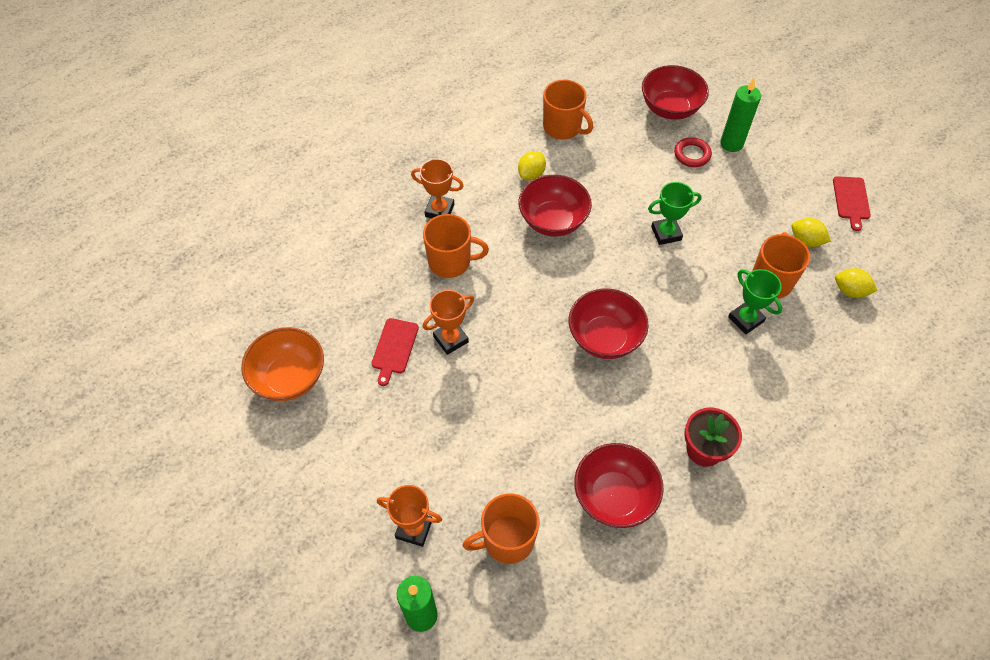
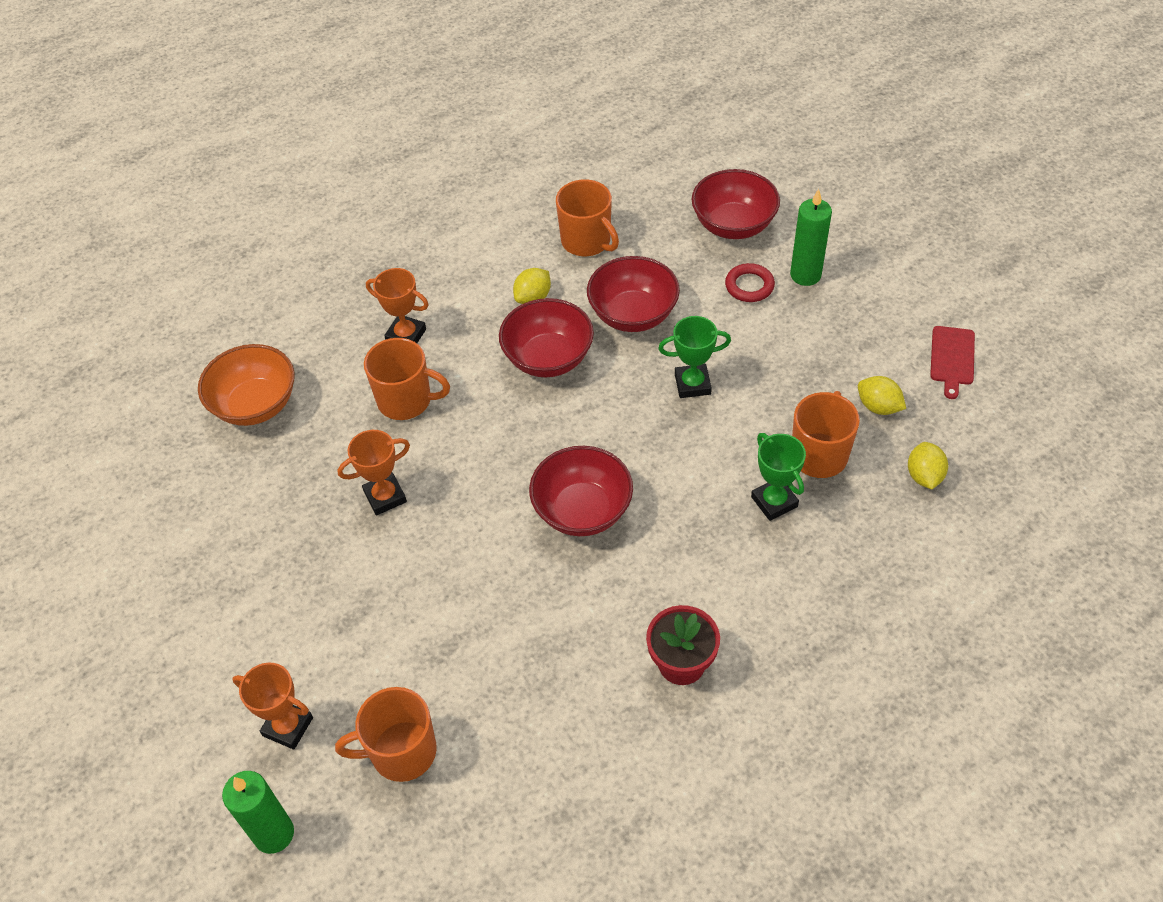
camera: 10 degrees right, 5 degrees down
orange bowl [241,327,324,401] -> orange bowl moved to [198,344,295,426]
red cutting board [371,318,419,386] -> none
red bowl [574,443,663,528] -> red bowl moved to [587,256,680,332]
yellow lemon [835,268,878,298] -> yellow lemon turned 60 degrees clockwise [908,442,948,489]

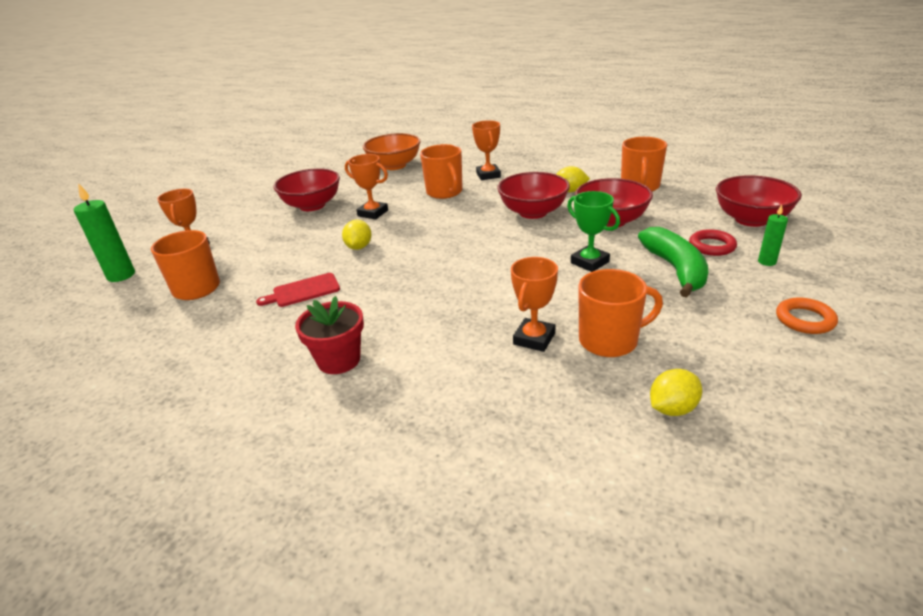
camera: 55 degrees right, 20 degrees down
red bowl [529,446,633,536] -> red bowl moved to [273,168,340,211]
green trophy [751,433,806,521] -> orange trophy [511,257,558,352]
green candle [790,189,832,286] -> green candle [758,205,788,266], size x0.57
yellow lemon [858,376,906,415] -> yellow lemon moved to [342,220,372,250]
red cutting board [930,326,975,399] -> red cutting board moved to [256,273,340,307]
none -> green banana [638,227,708,298]
none -> orange ring [776,298,838,334]

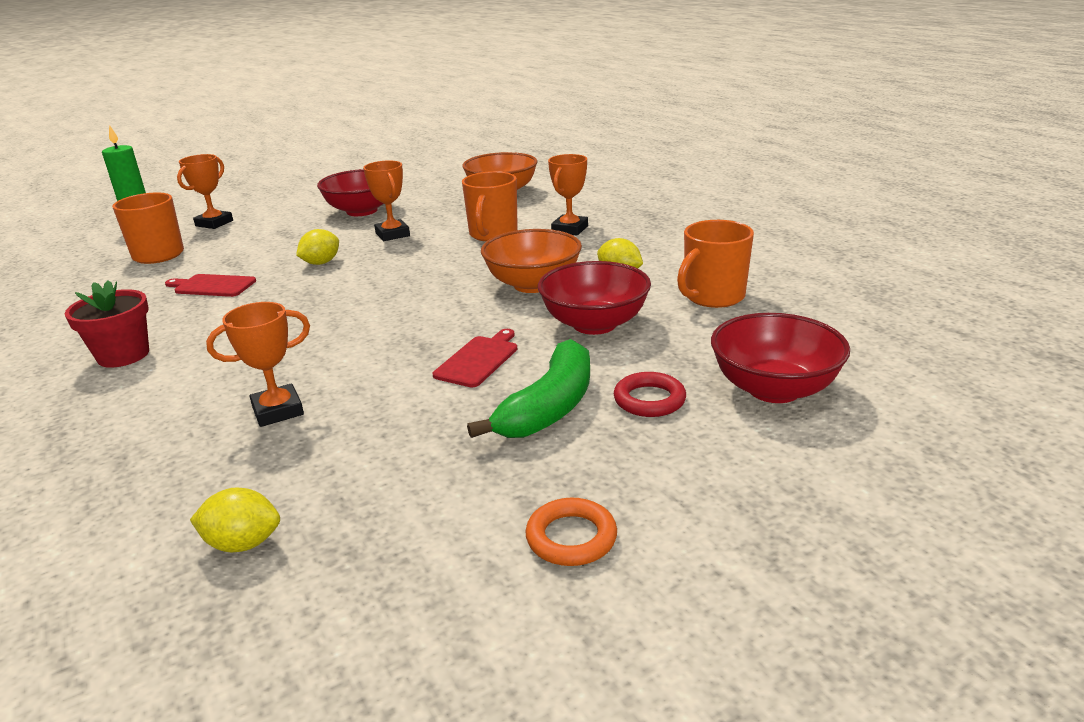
camera: 35 degrees right, 5 degrees down
red bowl [497,172,570,219] -> orange bowl [481,229,582,293]
green trophy [567,191,620,272] -> red cutting board [433,329,517,387]
orange mug [579,269,663,357] -> none
green candle [758,205,788,266] -> none

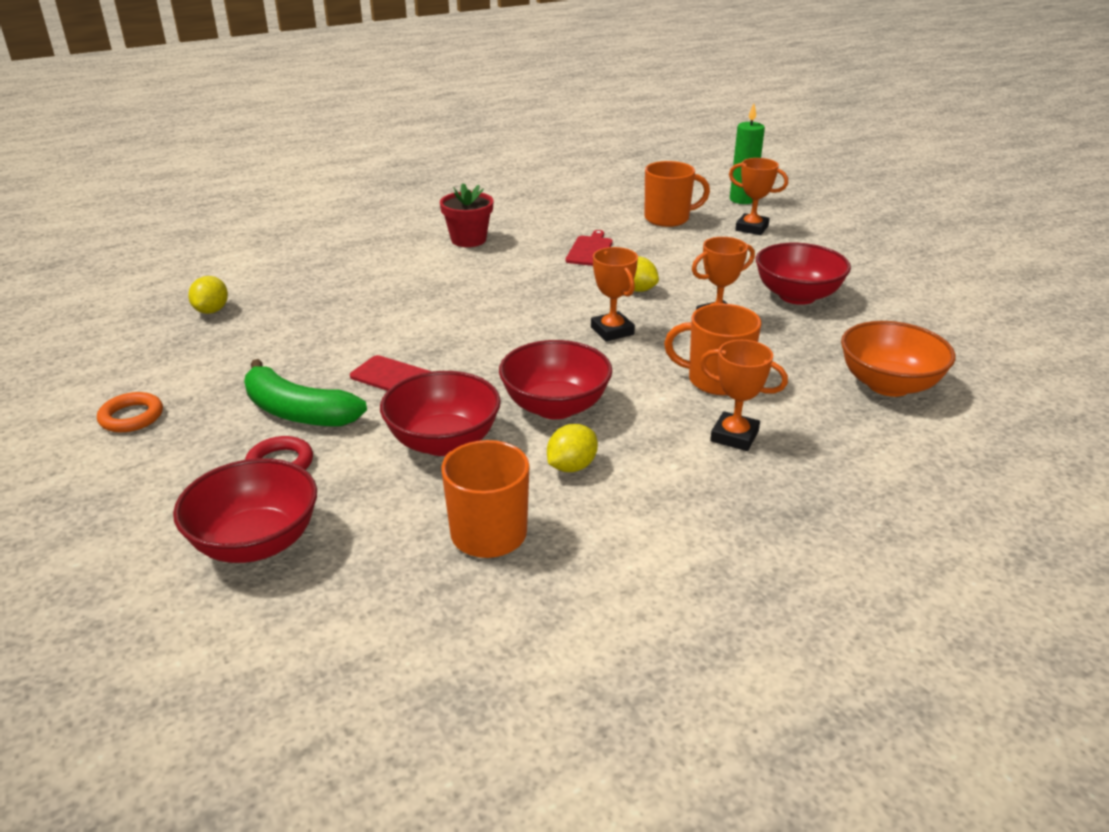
camera: 90 degrees right, 5 degrees up
orange trophy [206,302,310,427] -> orange trophy moved to [591,247,638,342]
orange bowl [481,229,582,293] -> red bowl [499,340,612,419]

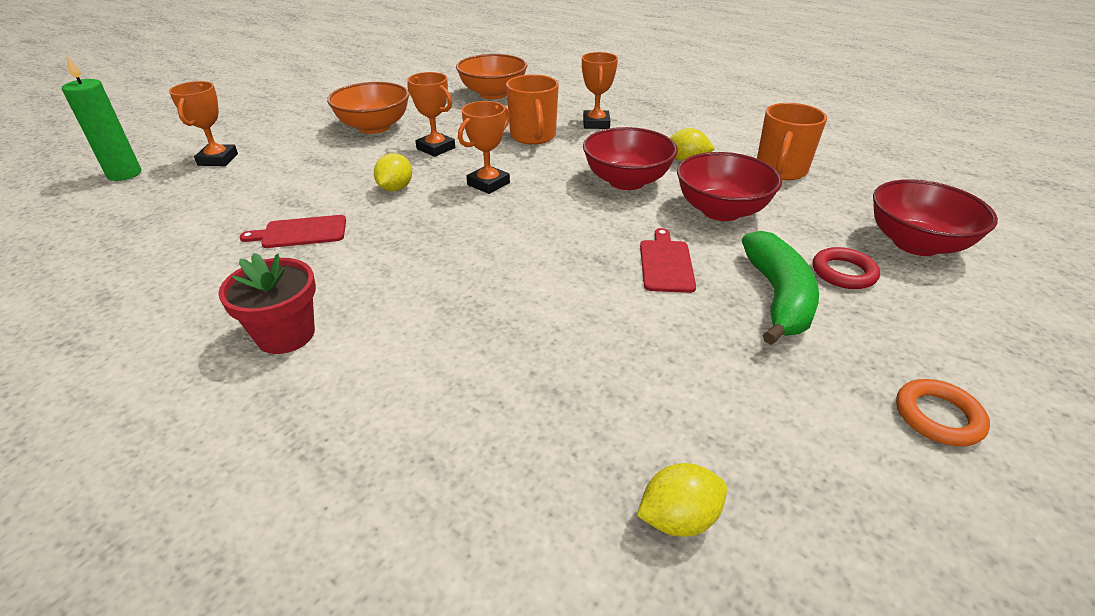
camera: 115 degrees left, 5 degrees up
orange mug [644,161,710,227] -> none
red bowl [756,243,851,305] -> orange bowl [327,82,409,134]

